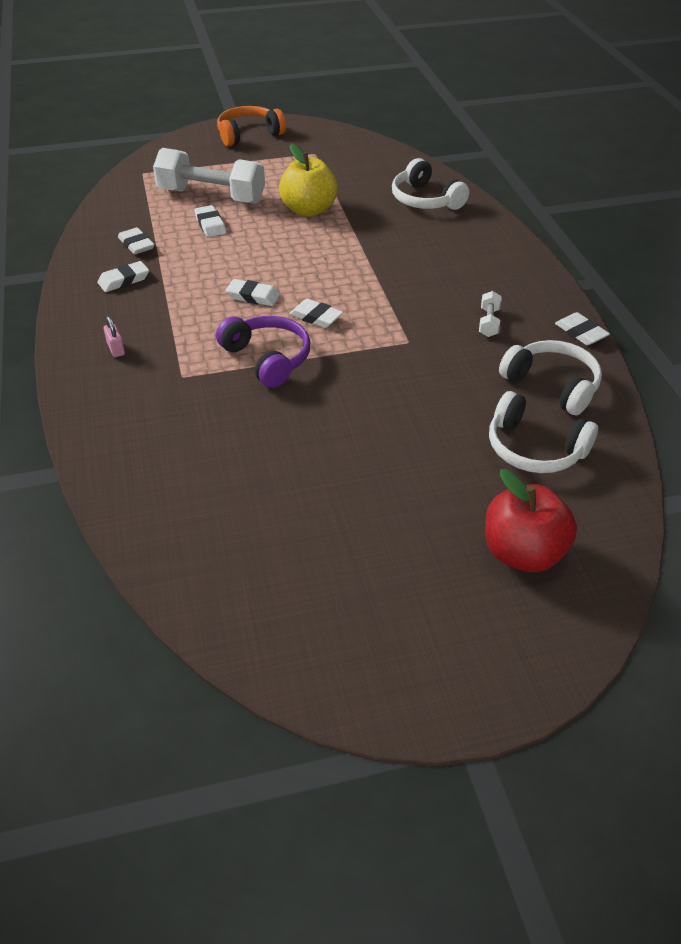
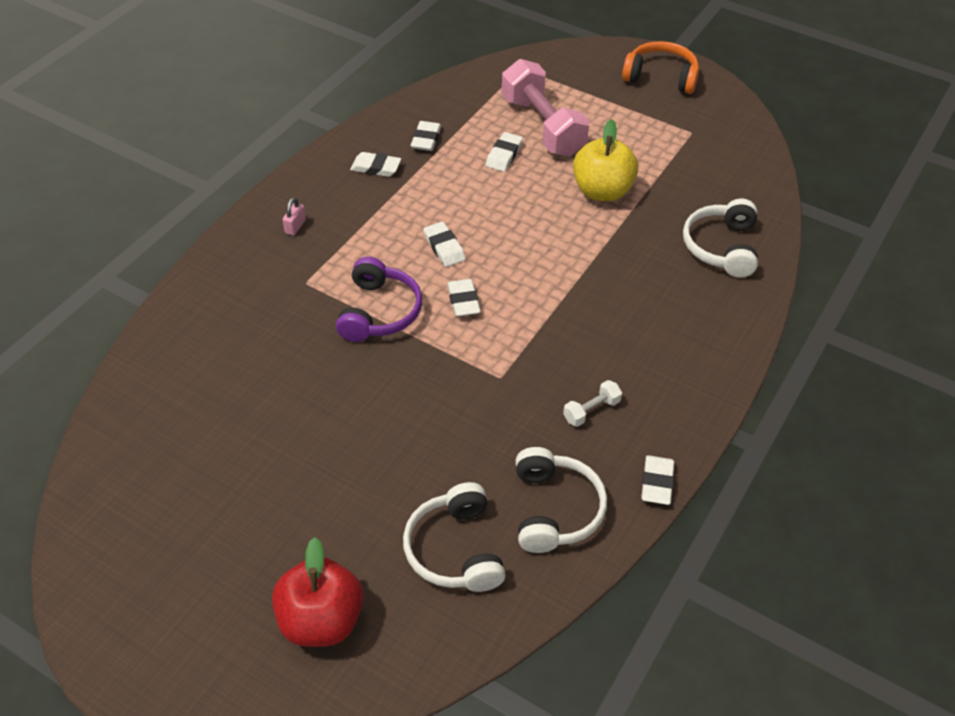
camera: 45 degrees right, 5 degrees up
white dumbbell [153,148,265,204] -> pink dumbbell [502,59,590,156]

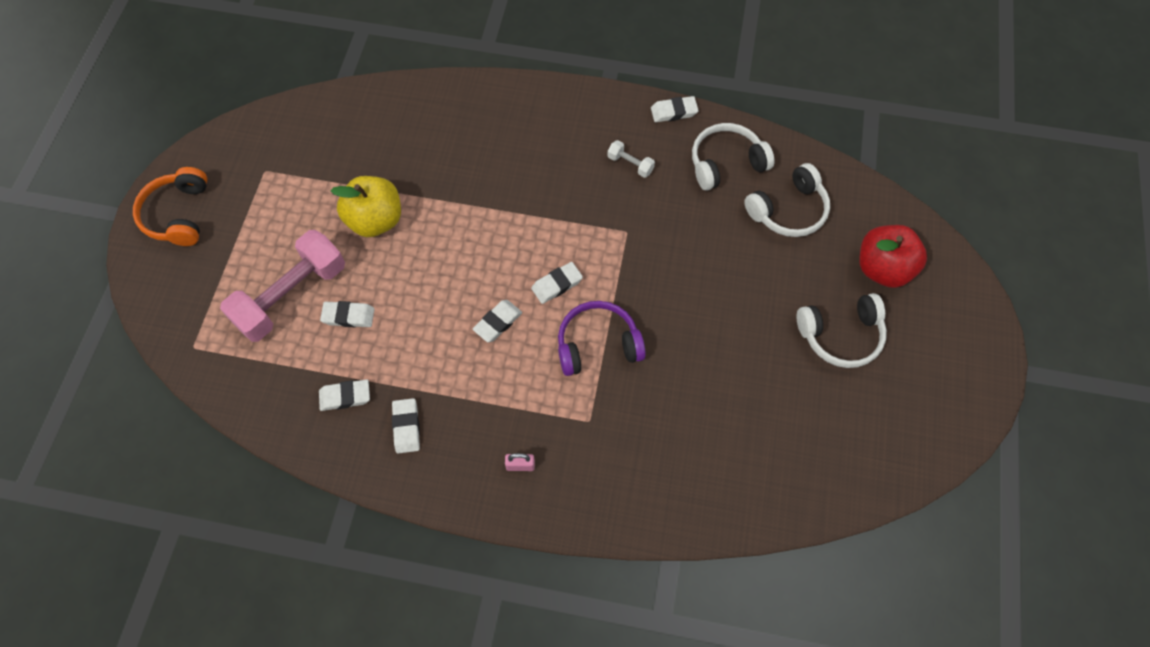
camera: 110 degrees left, 15 degrees up
white headphones [683,199,758,278] -> white headphones moved to [797,293,887,368]

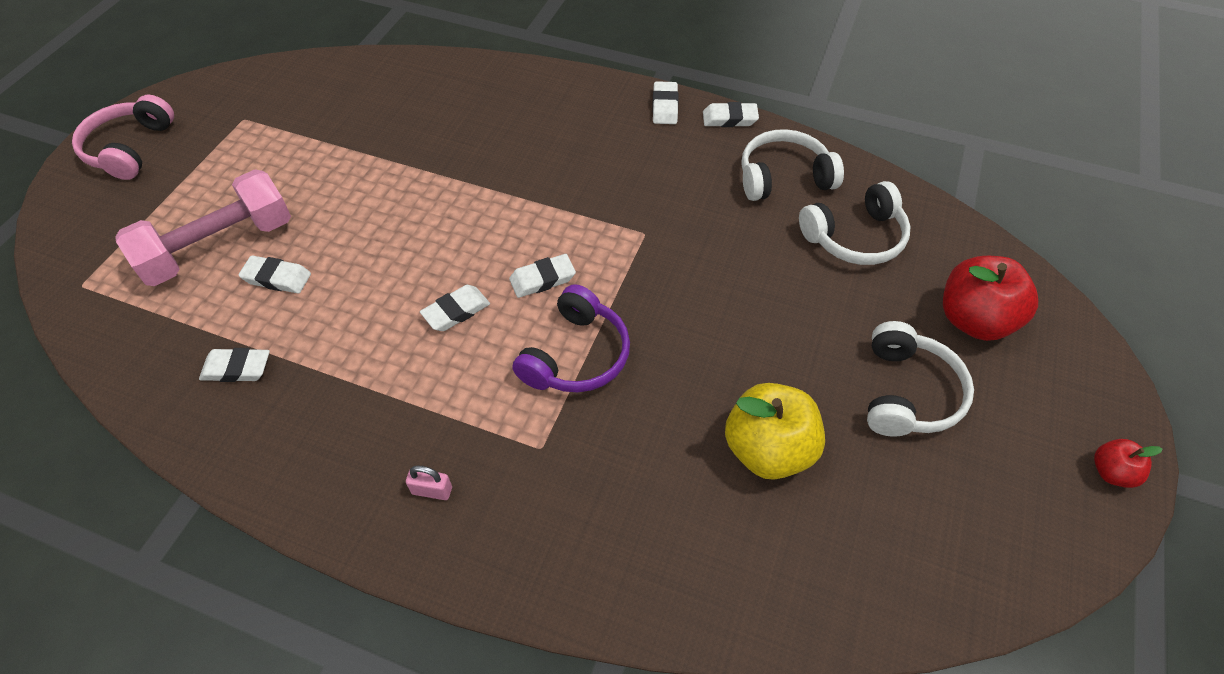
camera: 10 degrees right, 10 degrees down
orange headphones [133,167,207,246] -> pink headphones [72,95,174,180]
yellow apple [331,176,401,237] -> yellow apple moved to [725,383,825,480]
white eraser [392,398,420,454] -> white eraser moved to [652,81,679,124]
purple headphones [558,301,646,376] -> purple headphones turned 120 degrees clockwise [512,284,630,392]
white dumbbell [607,140,655,178] -> none
white headphones [797,293,887,368] -> white headphones turned 75 degrees counterclockwise [867,321,974,437]
none -> red apple [1094,439,1162,488]

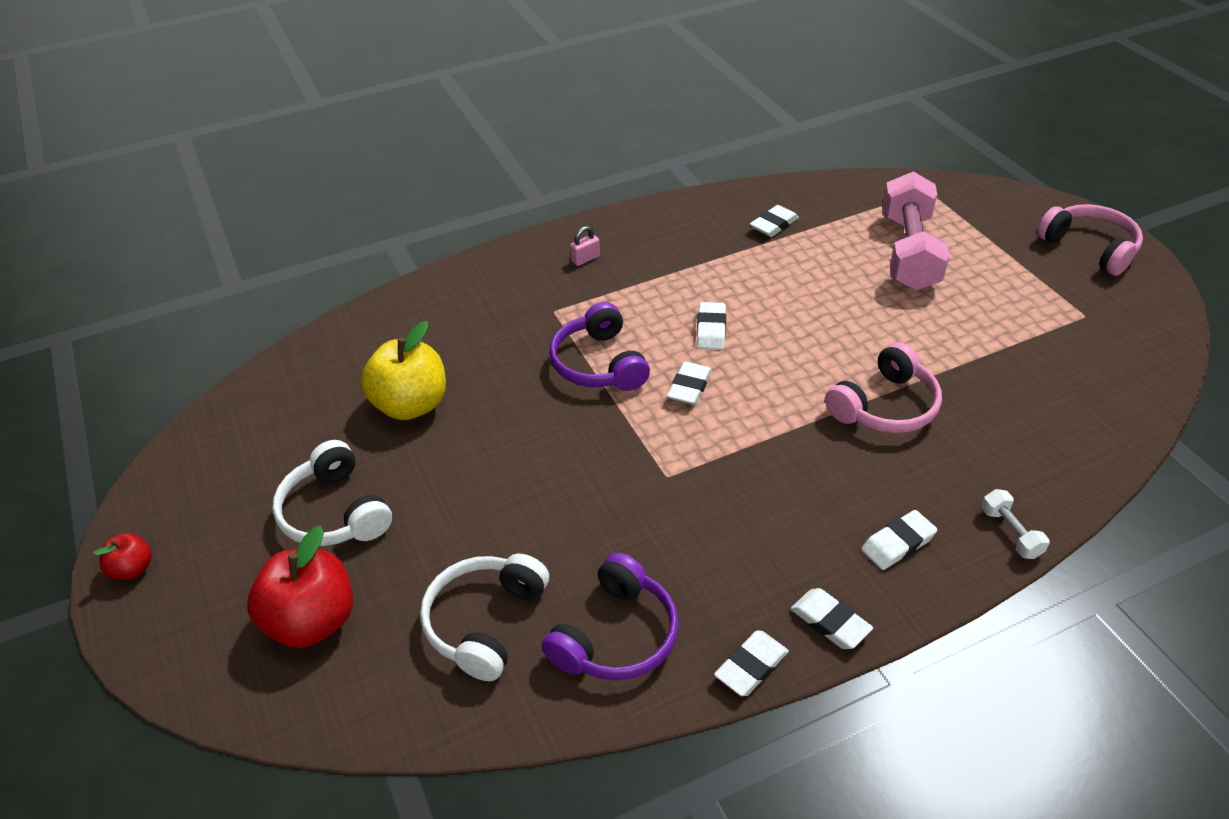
camera: 135 degrees right, 10 degrees down
white eraser [238,255,311,293] -> white eraser moved to [861,510,937,570]
white headphones [741,129,844,201] -> purple headphones [542,552,679,681]
none -> pink headphones [825,342,942,433]
none -> white dumbbell [981,489,1050,559]

